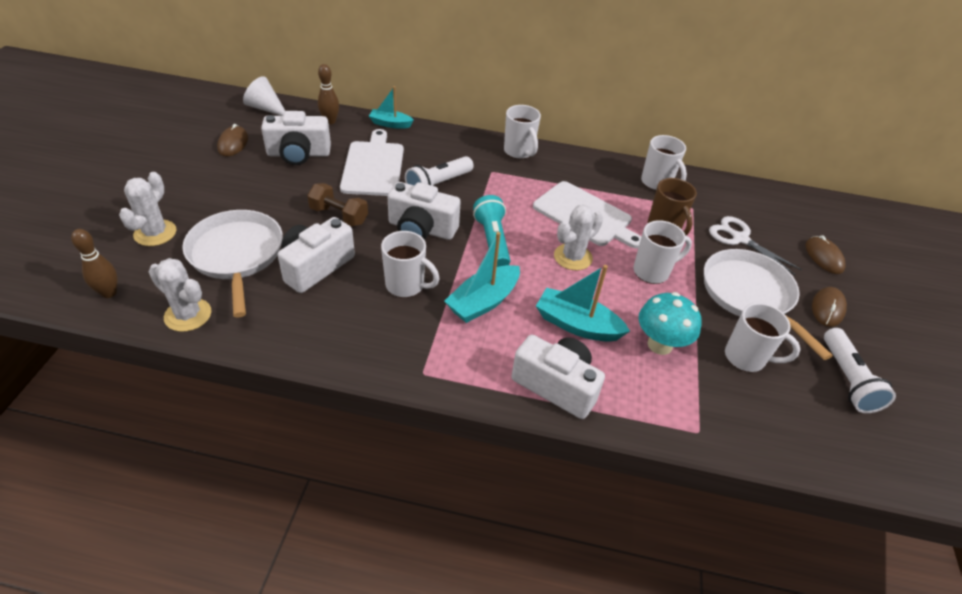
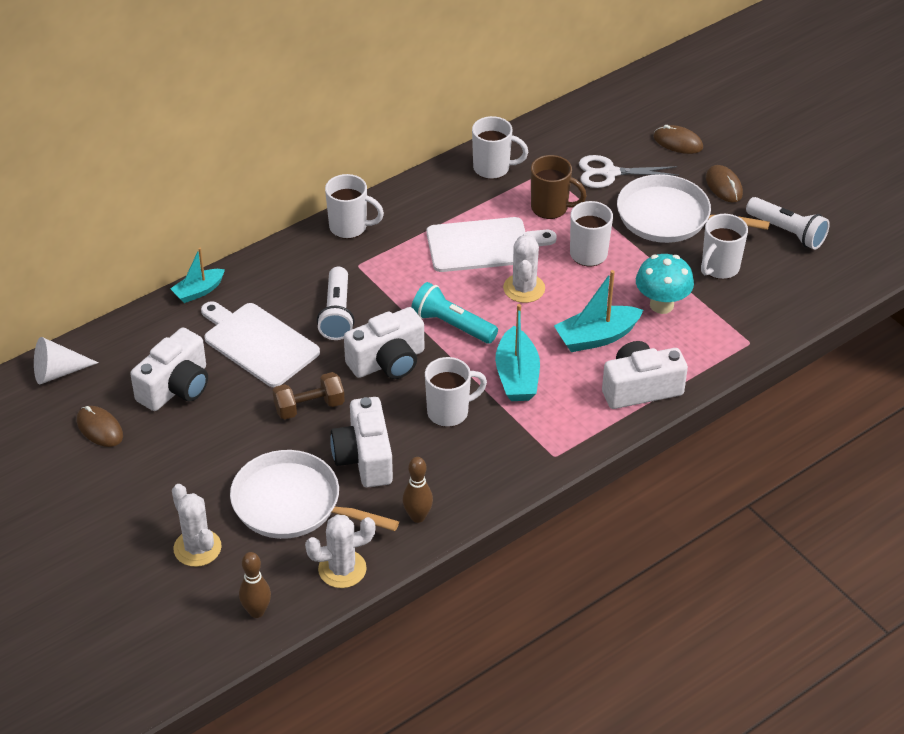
camera: 45 degrees left, 0 degrees up
brown bowling pin [318,64,339,124] -> brown bowling pin moved to [403,457,433,523]
white mug [725,303,800,372] -> white mug turned 150 degrees clockwise [701,214,748,279]

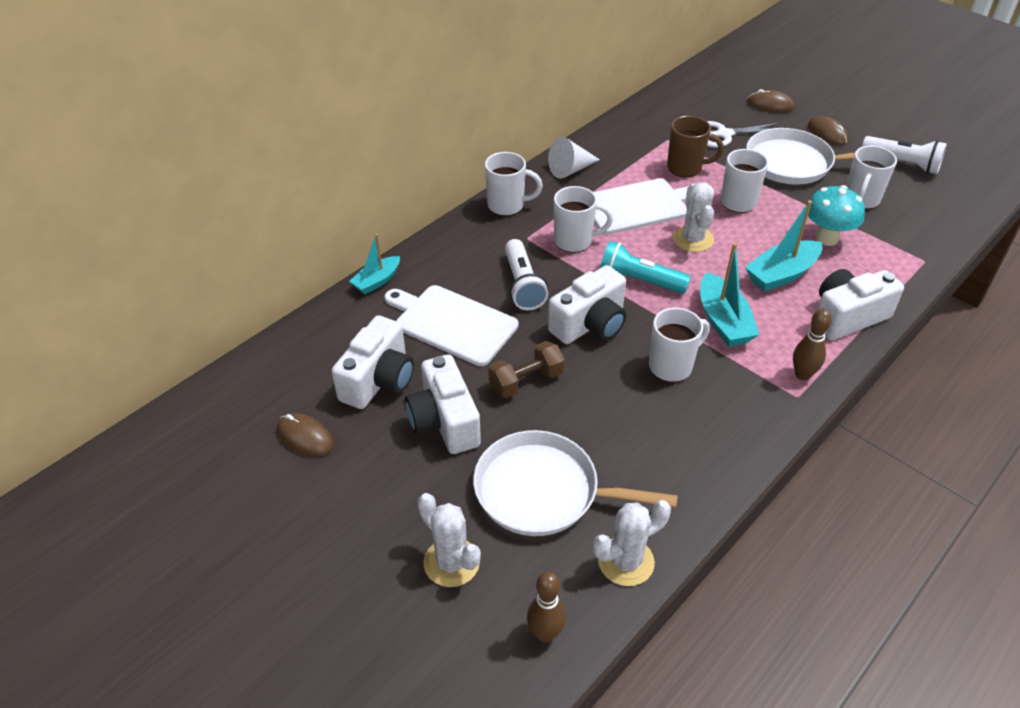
camera: 10 degrees left, 0 degrees up
white cone [34,337,99,384] -> white cone moved to [548,137,600,179]
white camera [330,397,393,488] -> white camera moved to [405,354,481,454]
brown bowling pin [403,457,433,523] -> brown bowling pin moved to [793,309,832,381]
white mug [472,116,528,179] -> white mug moved to [554,186,613,253]

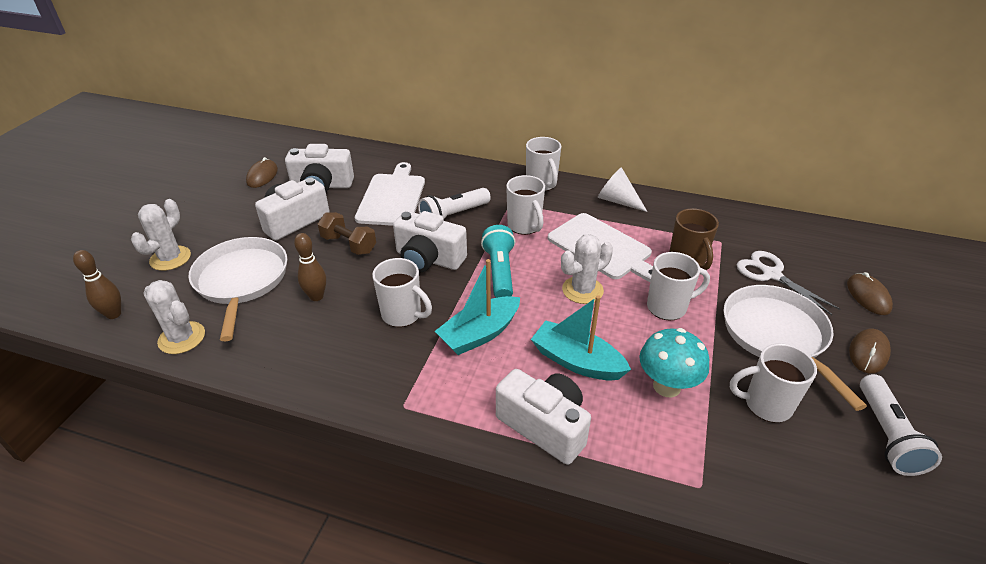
camera: 65 degrees right, 5 degrees down
turquoise boat [349,234,400,294] -> none
brown bowling pin [793,309,832,381] -> brown bowling pin moved to [294,233,326,301]

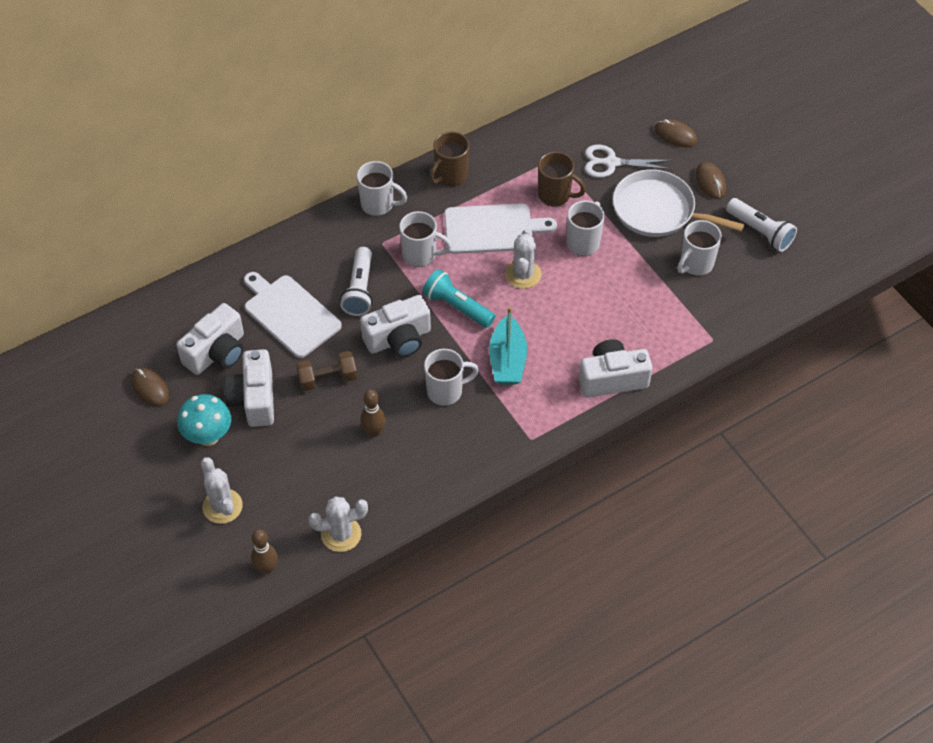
camera: 50 degrees left, 15 degrees up
white pan [188,237,287,341] -> none
turquoise boat [531,295,631,381] -> none
white cone [598,167,648,212] -> brown mug [429,132,469,186]
turquoise mushroom [639,328,709,397] -> turquoise mushroom moved to [177,394,231,446]

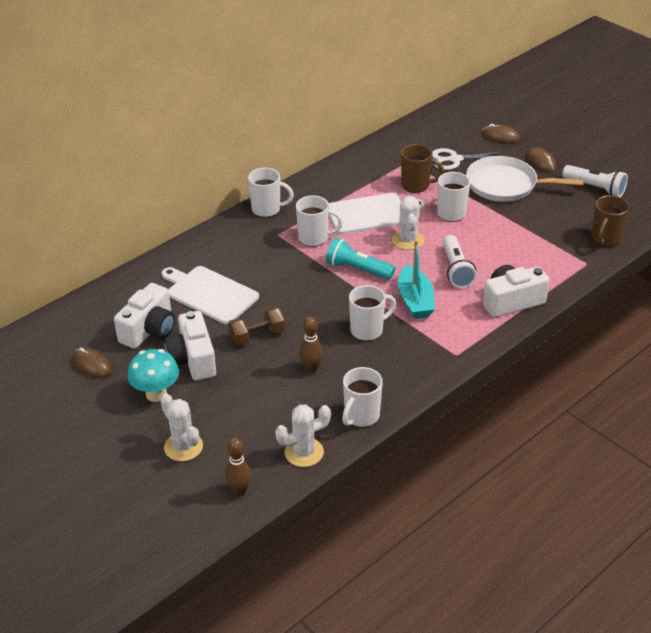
camera: 10 degrees left, 15 degrees down
white flashlight [340,247,373,316] -> white flashlight moved to [443,235,477,288]
white camera [360,295,431,358] -> none
brown mug [429,132,469,186] -> brown mug moved to [591,195,629,247]
white mug [678,220,722,276] -> white mug moved to [342,367,383,427]

